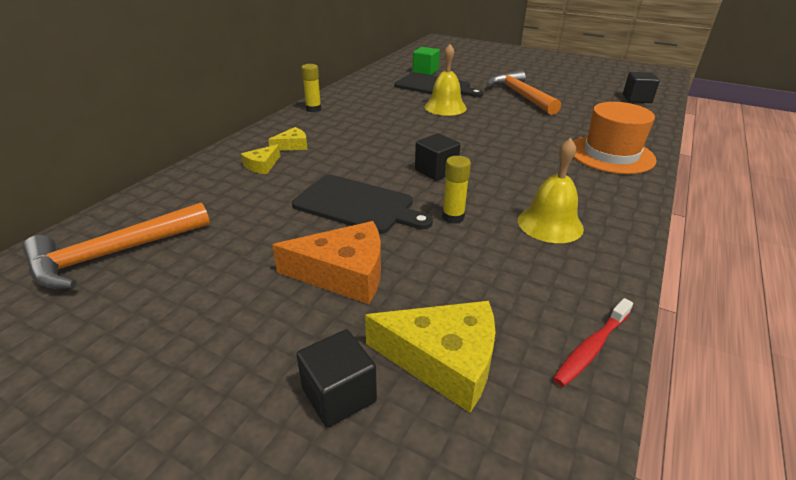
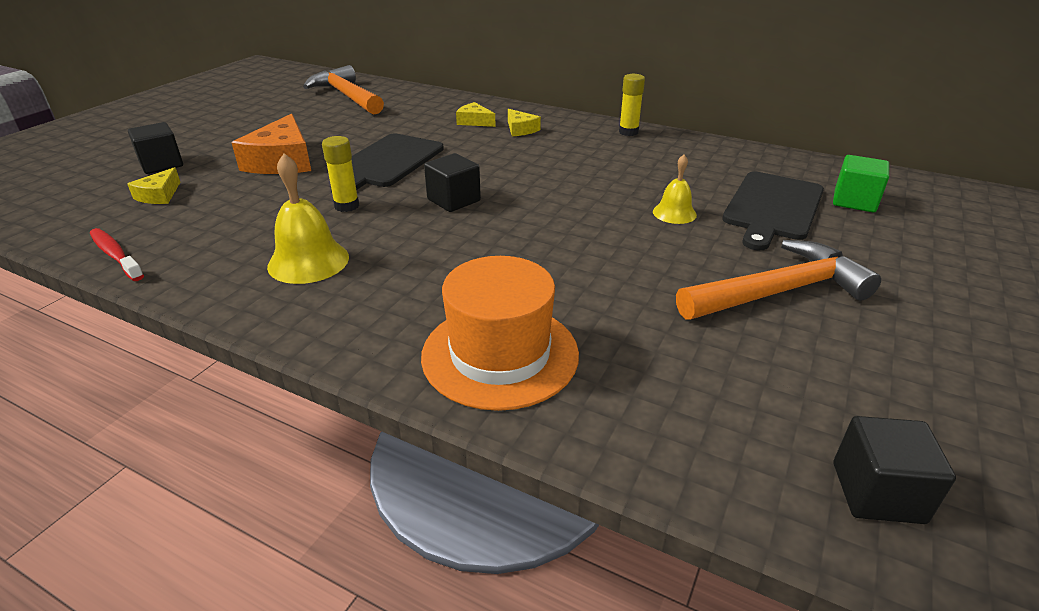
camera: 90 degrees right, 0 degrees up
yellow cheese [365,301,495,413] -> yellow cheese [127,167,180,204], size x0.52
yellow bell [424,44,467,116] -> yellow bell [653,155,697,224], size x0.62

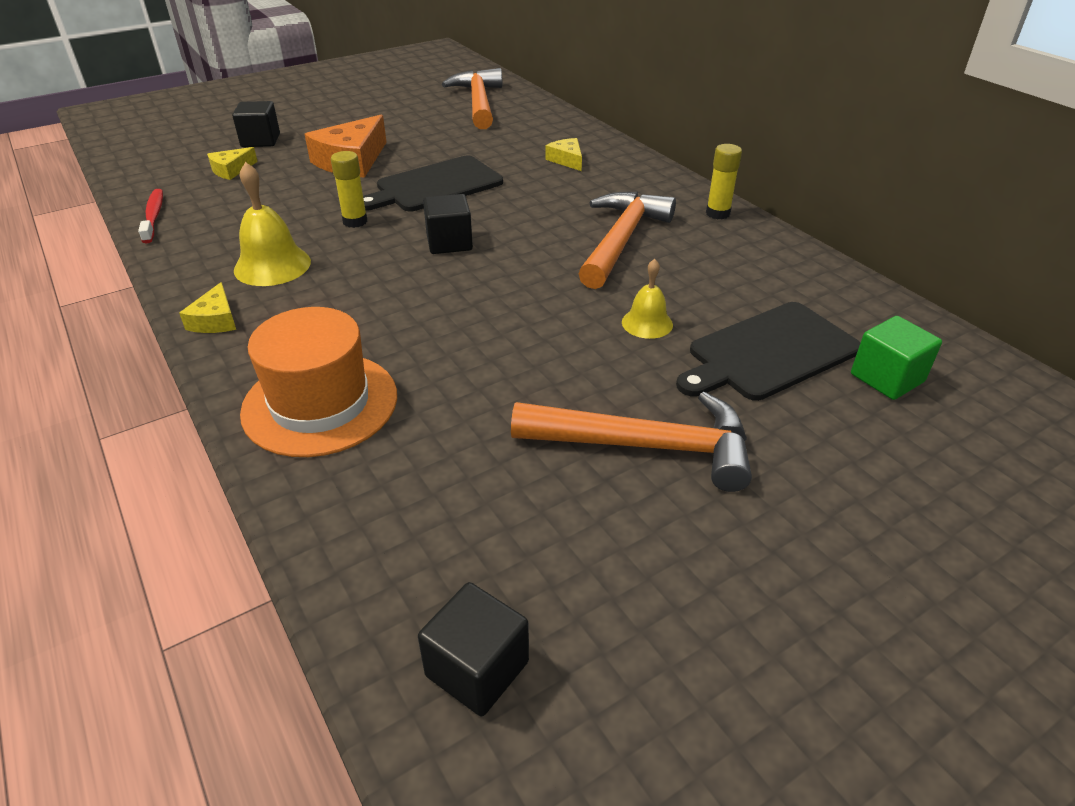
camera: 30 degrees right, 5 degrees up
yellow cheese [508,109,541,136] -> yellow cheese moved to [179,282,236,333]
none -> orange hammer [578,192,676,289]

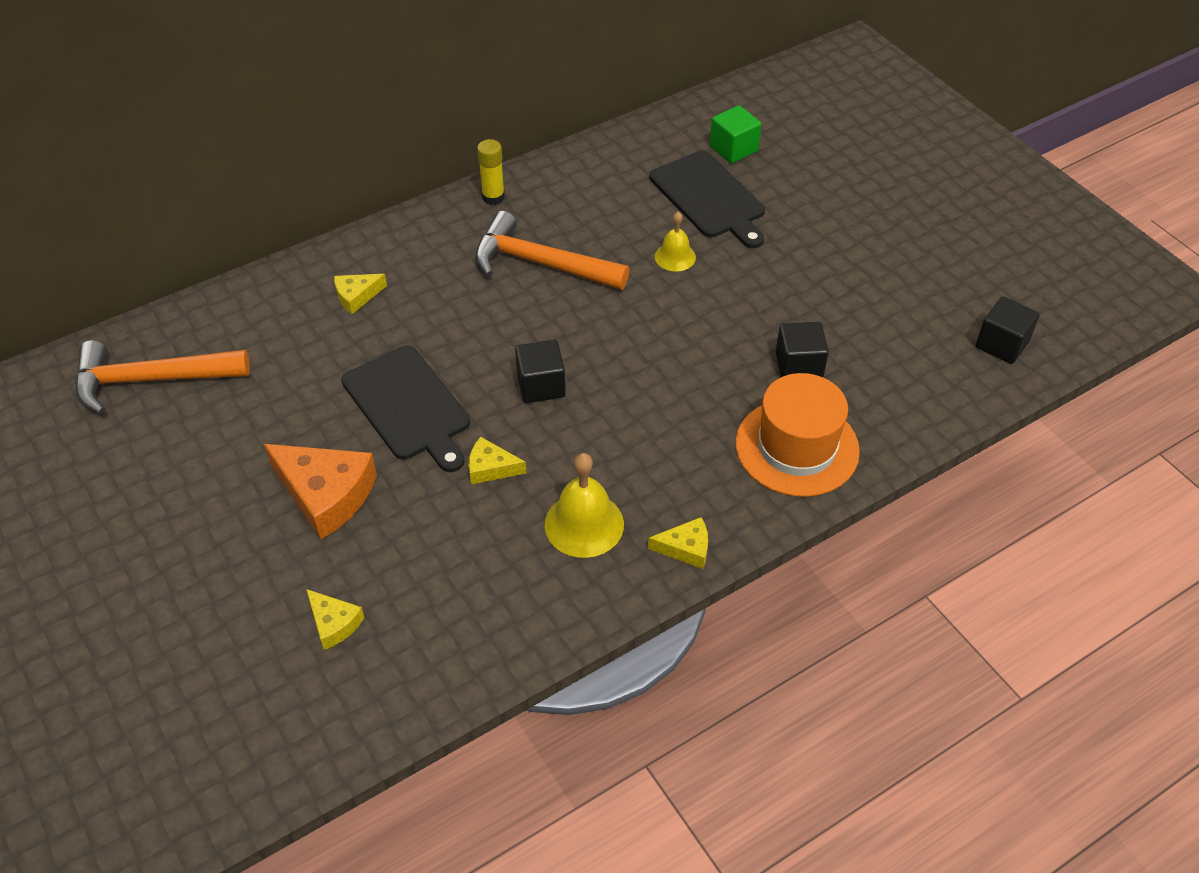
camera: 90 degrees left, 10 degrees up
red toothbrush [138,189,163,243] -> none
black cube [232,101,280,147] -> black cube moved to [776,322,829,377]
yellow glue stick [331,151,368,228] -> yellow cheese [469,437,526,485]
orange hammer [511,392,752,492] -> none

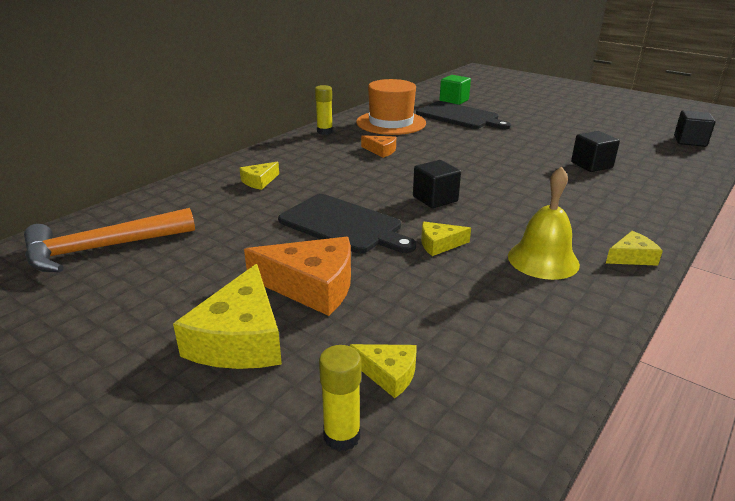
camera: 20 degrees left, 20 degrees down
orange hammer [475,211,630,290] -> orange cheese [361,135,396,158]
yellow bell [655,212,696,271] -> none
orange hat [735,373,860,497] -> orange hat moved to [356,79,426,135]
none -> yellow cheese [173,264,282,369]
none -> yellow glue stick [319,345,361,451]

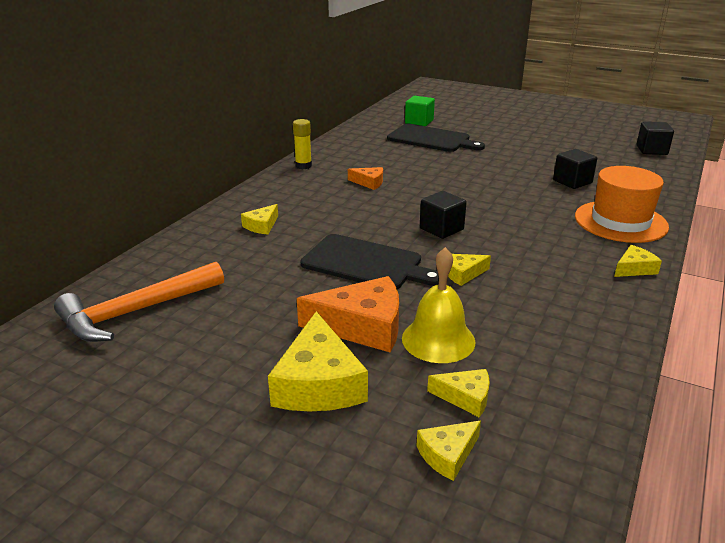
camera: 10 degrees left, 0 degrees up
yellow glue stick [319,345,361,451] -> yellow cheese [417,421,481,481]
orange hat [356,79,426,135] -> orange hat moved to [575,166,669,243]
yellow bell [508,166,580,280] -> yellow bell moved to [402,247,475,363]

